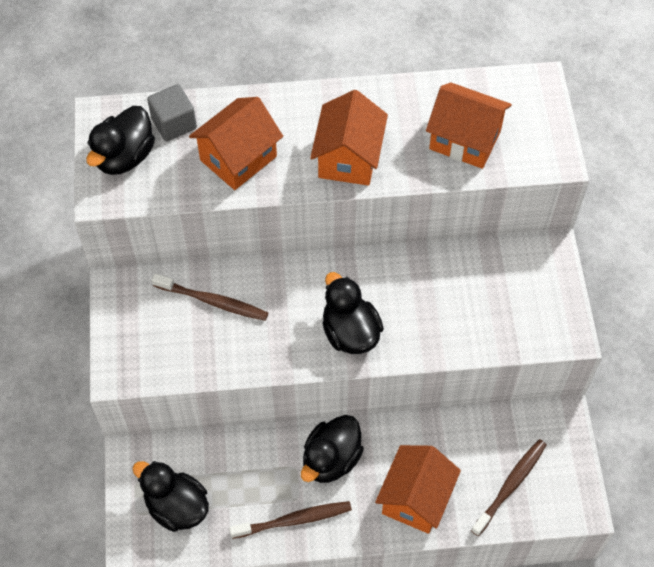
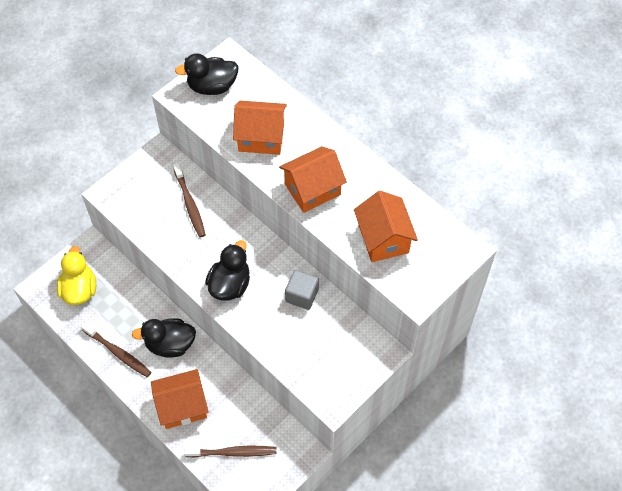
camera: 50 degrees right, 0 degrees up
black duck [132,461,209,532] -> yellow duck [57,246,96,305]
grey cube [147,84,197,141] -> grey cube moved to [285,270,319,310]

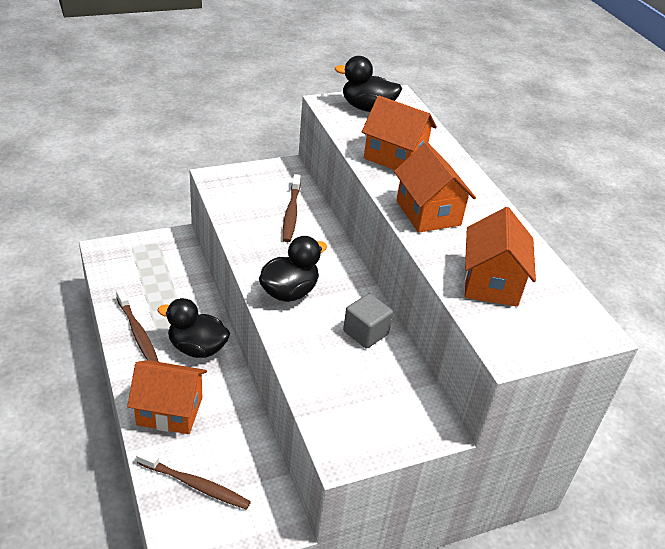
camera: 20 degrees right, 20 degrees down
yellow duck [57,246,96,305] -> none
orange house [279,146,347,213] -> orange house turned 75 degrees clockwise [394,142,476,233]

